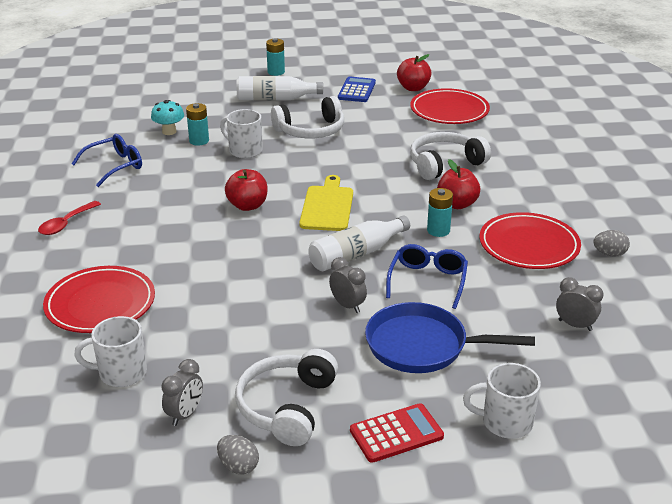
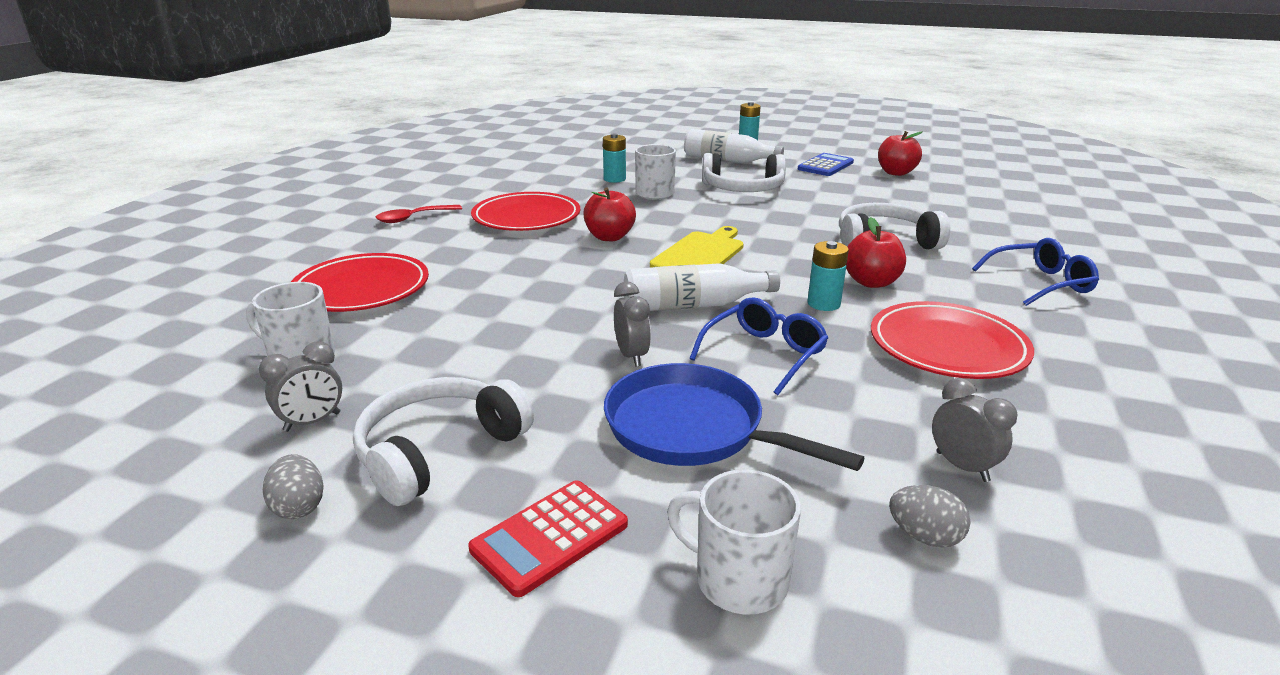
camera: 25 degrees right, 5 degrees down
blue glasses [72,134,142,187] -> blue glasses moved to [972,238,1099,306]
turquoise mushroom [151,100,184,135] -> none
red calculator [350,403,444,463] -> red calculator turned 135 degrees clockwise [468,480,628,597]
red plate [410,88,490,124] -> red plate moved to [471,192,580,231]
grey egg [593,230,630,257] -> grey egg moved to [889,485,971,548]

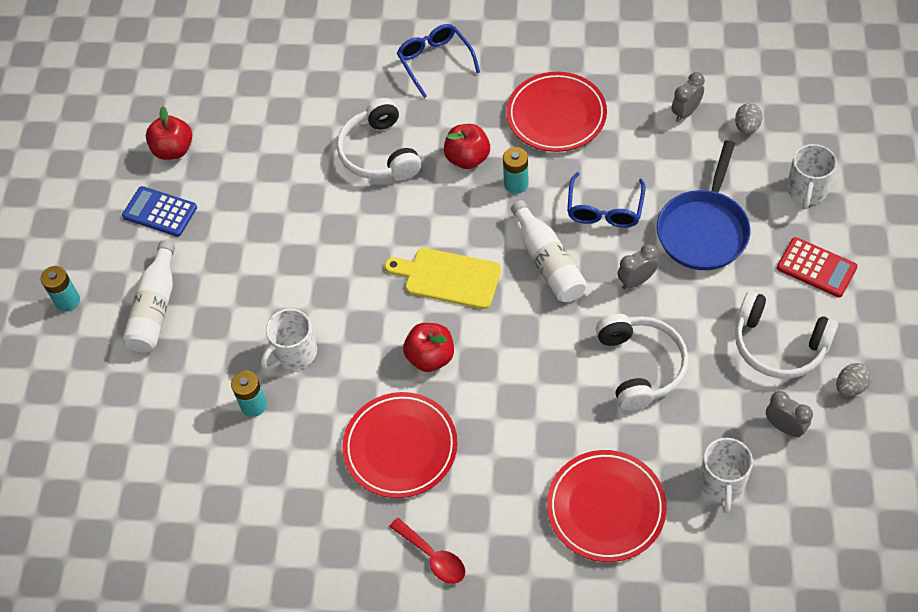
camera: 100 degrees left, 30 degrees up
blue glasses [689,297,828,395] -> blue glasses turned 105 degrees counterclockwise [567,172,645,228]
white headphones [702,153,786,192] -> white headphones moved to [596,314,688,411]

